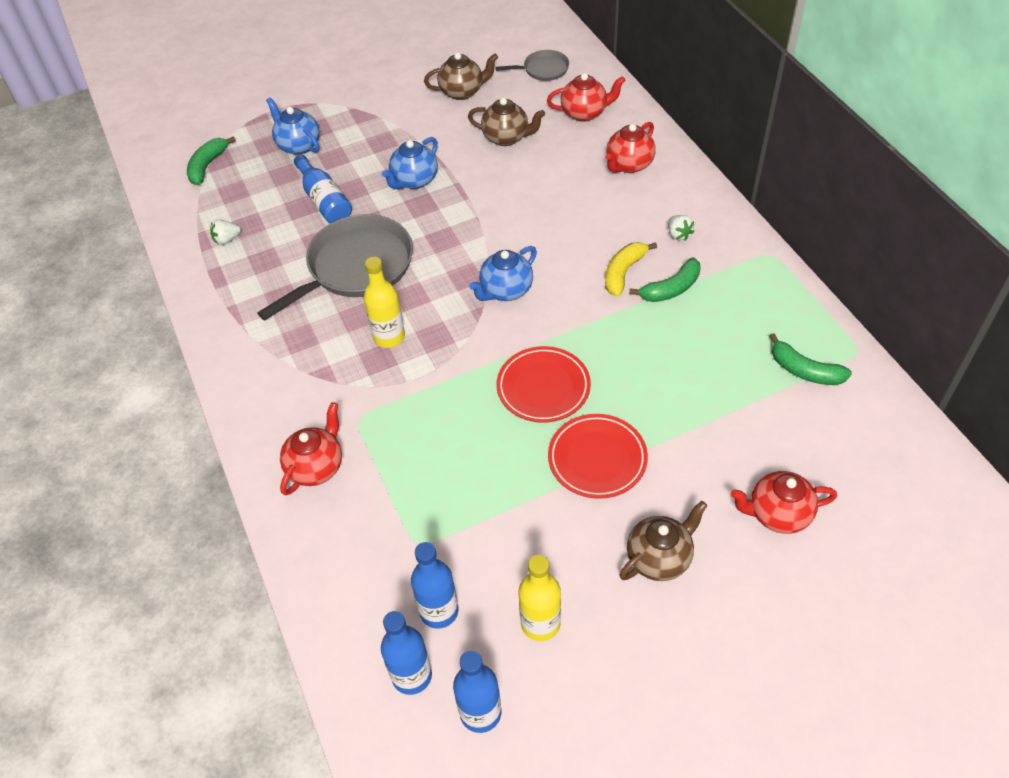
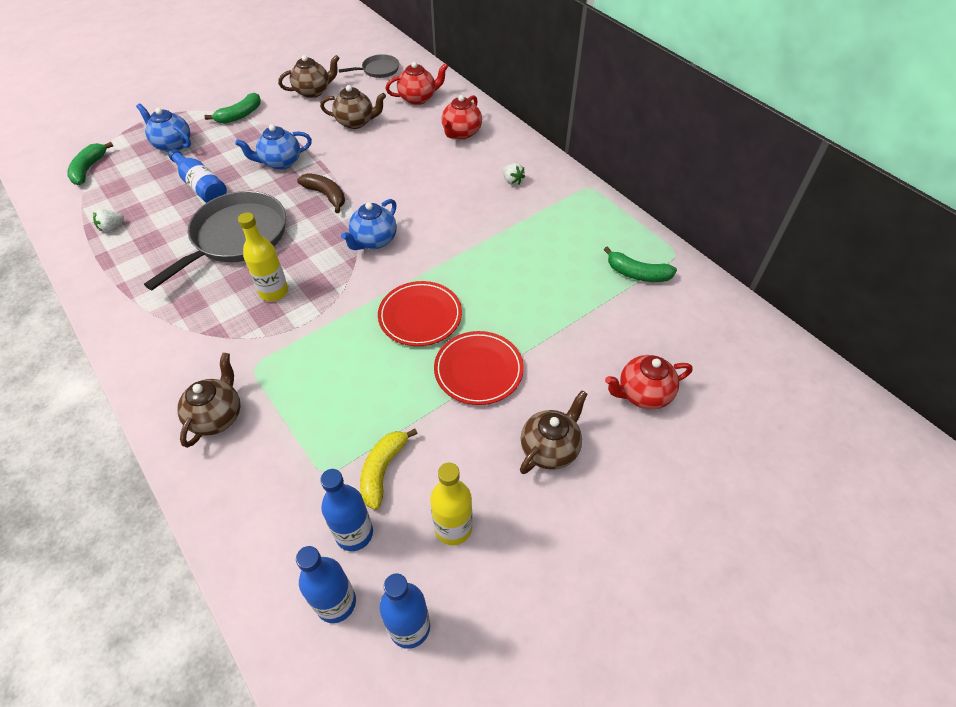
camera: 15 degrees left, 0 degrees up
red teapot [280,402,342,496] -> brown teapot [177,353,240,448]
blue teapot [382,137,438,189] -> blue teapot turned 45 degrees clockwise [235,124,312,170]
yellow banana [605,242,657,296] -> yellow banana moved to [360,428,418,510]
green banana [629,257,701,302] -> green banana moved to [204,93,261,124]
none -> brown banana [297,173,345,213]

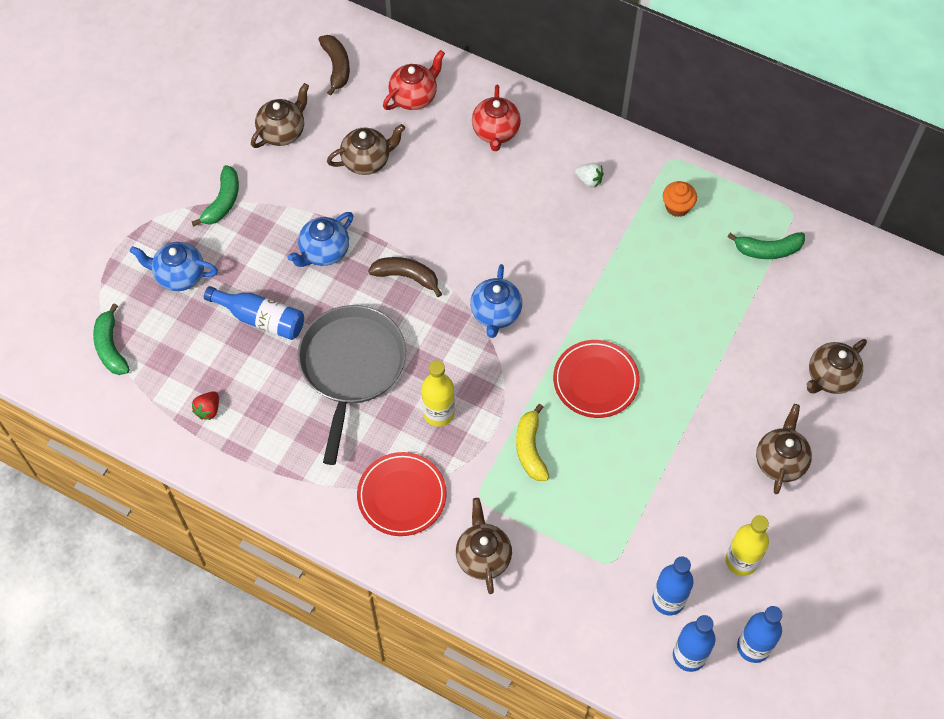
camera: 25 degrees left, 10 degrees up
white strawberry [93,209,124,233] -> red strawberry [192,391,219,420]
grey pan [338,54,399,78] -> brown banana [318,35,350,96]
yellow banana [360,428,418,510] -> yellow banana moved to [516,404,549,481]
red plate [434,331,524,405] -> red plate moved to [357,452,447,536]
red teapot [605,355,693,410] -> brown teapot [806,339,867,394]
none -> orange cupcake [663,181,697,217]

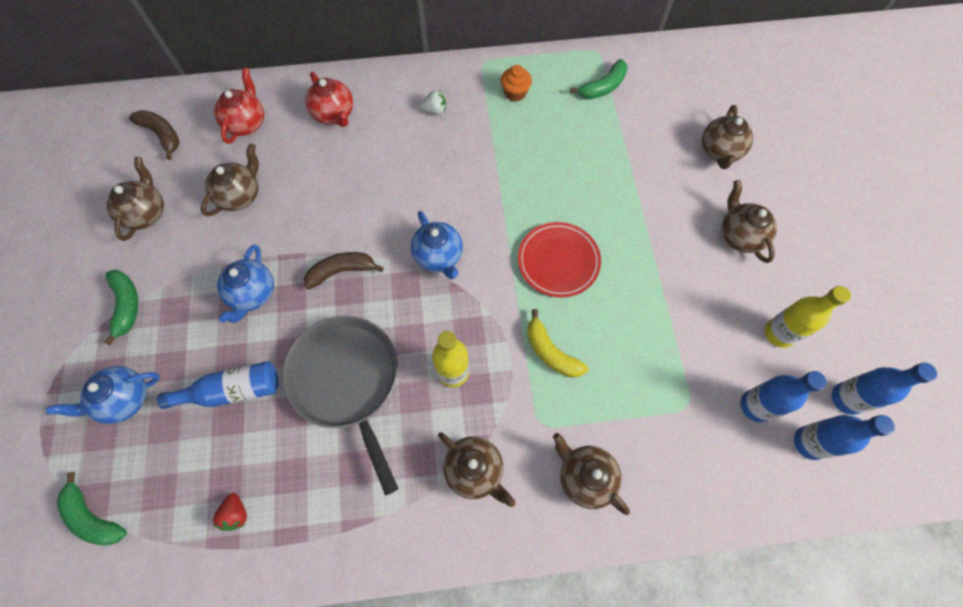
camera: 35 degrees left, 5 degrees up
red plate [357,452,447,536] -> brown teapot [438,432,516,507]

